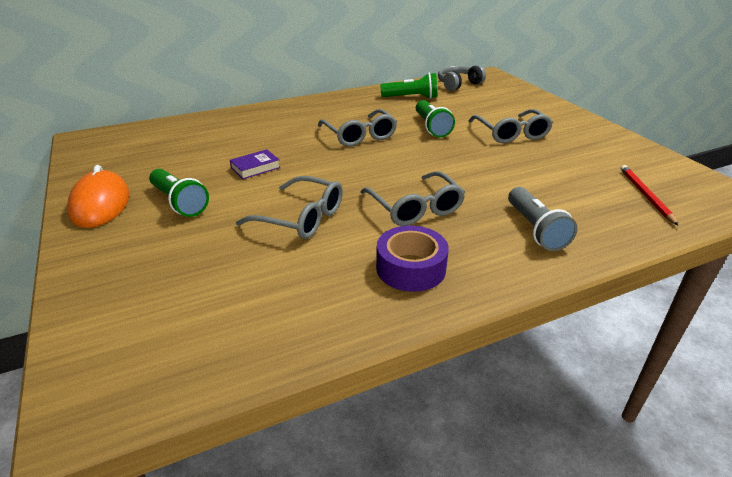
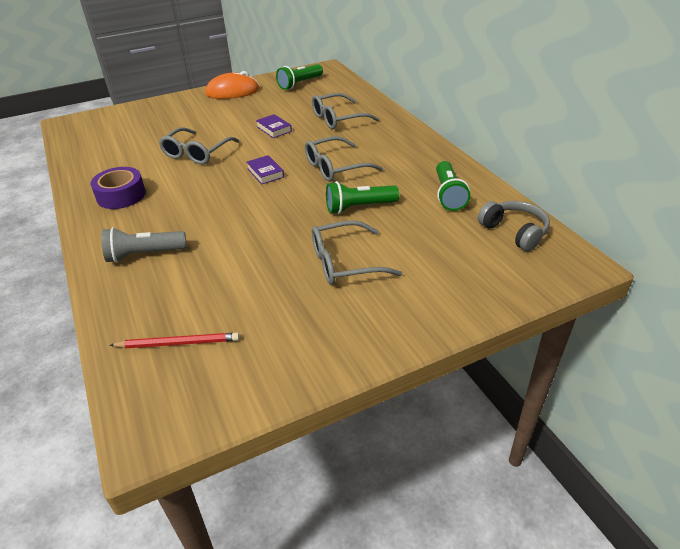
camera: 90 degrees right, 5 degrees up
green flashlight [149,169,209,217] -> green flashlight moved to [276,64,323,90]
grey glasses [360,171,465,226] -> grey glasses moved to [312,93,379,129]
none -> purple book [246,155,284,185]

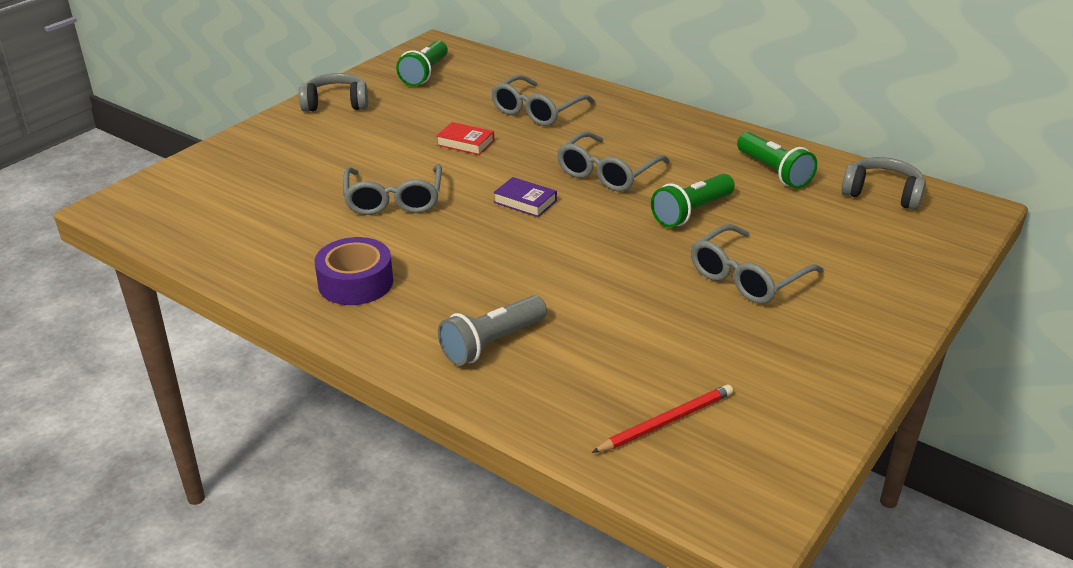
camera: 30 degrees left, 5 degrees down
orange mouse [205,71,259,99] -> grey headphones [299,73,368,112]
purple book [256,114,292,138] -> red book [436,122,494,155]

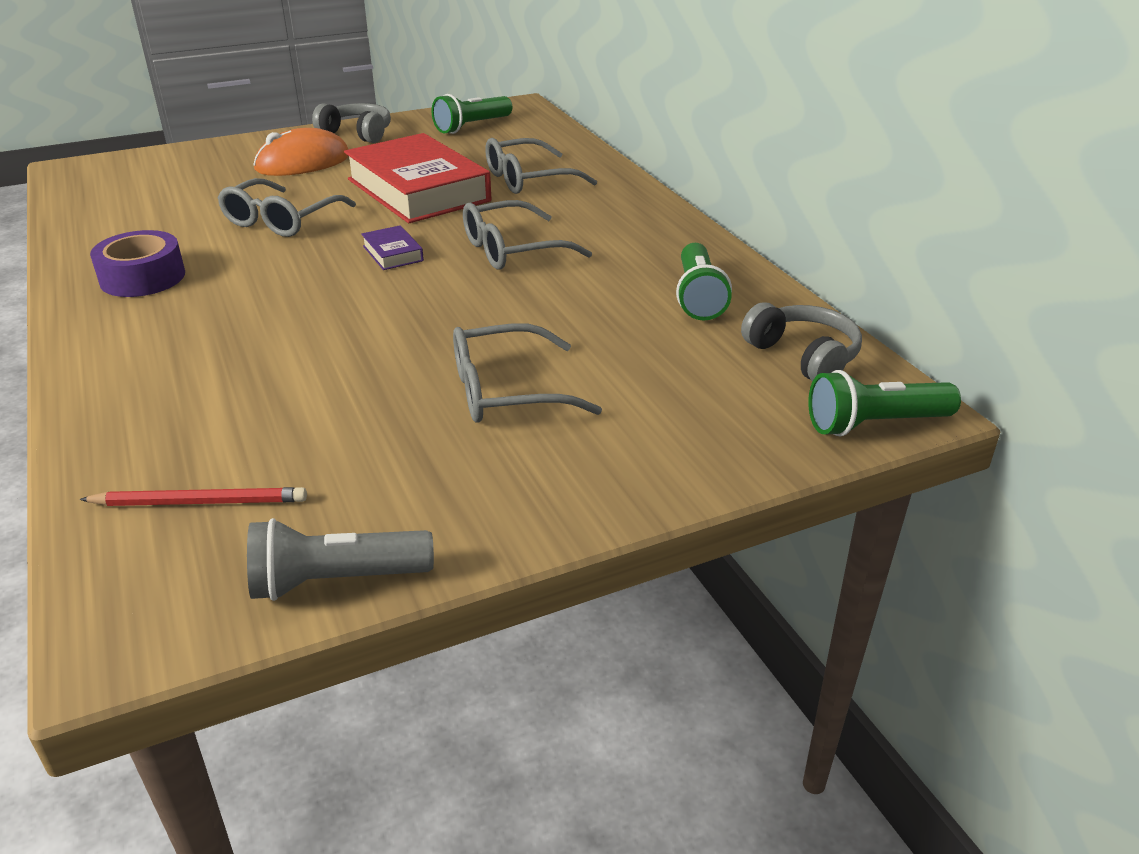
camera: 30 degrees right, 0 degrees up
red book [436,122,494,155] -> red book [344,133,491,223], size x2.47
grey flashlight [438,295,547,366] -> grey flashlight moved to [247,518,434,601]
green flashlight [651,174,735,228] -> green flashlight moved to [808,370,961,436]
none -> orange mouse [253,128,348,176]

